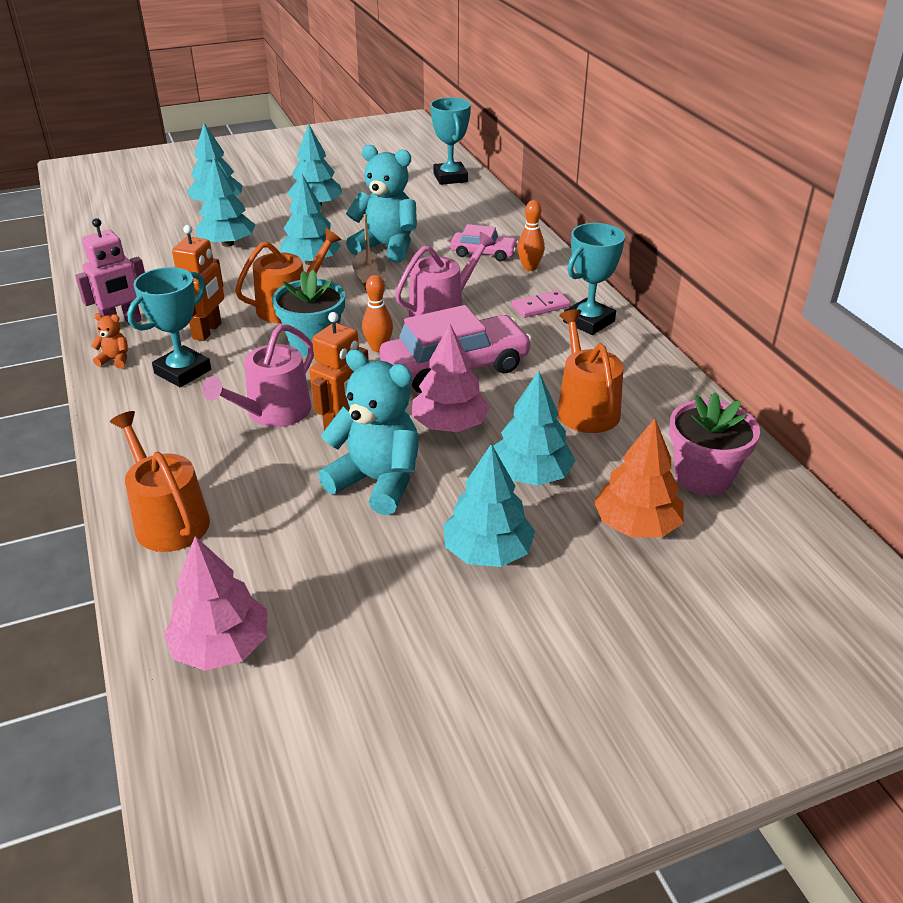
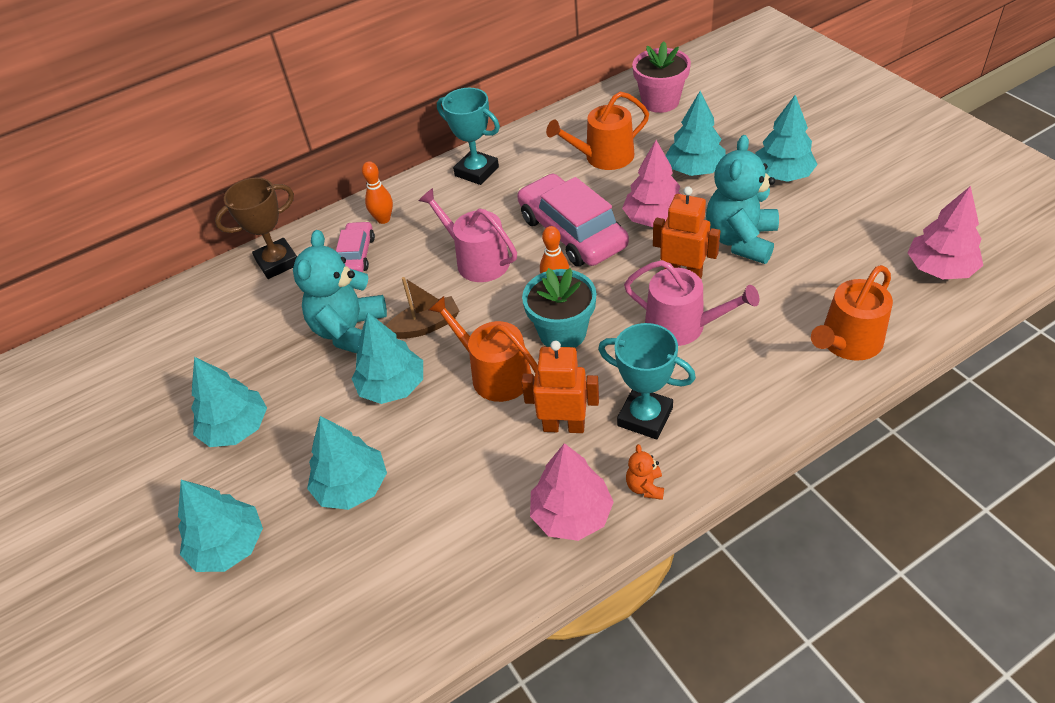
camera: 95 degrees left, 10 degrees up
pink robot [75,218,145,325] -> pink tree [530,443,614,541]
turquoise trophy [430,97,471,185] -> none
pink domino [512,290,571,318] -> none
orange tree [594,418,684,537] -> none
none -> brown trophy [215,177,297,279]

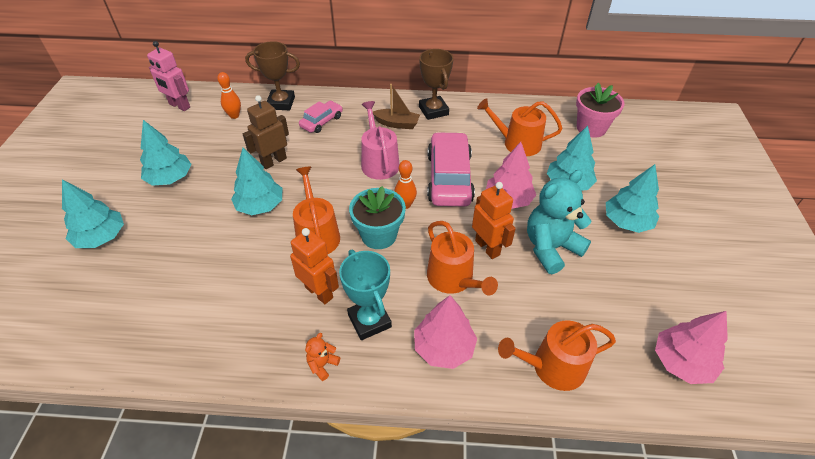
camera: 30 degrees right, 0 degrees up
turquoise teddy bear [293,230,387,353] -> brown robot [243,95,289,169]
turquoise tree [307,416,387,510] -> none
orange bowling pin [362,161,393,224] -> orange bowling pin moved to [217,72,241,119]
brown boat [386,277,459,339] -> brown boat moved to [373,84,420,129]
turquoise trophy [437,88,500,185] -> brown trophy [419,49,454,120]
pink tree [530,443,614,541] -> pink tree moved to [414,295,477,369]
pink watering can [624,260,759,346] -> orange watering can [427,221,498,295]
none -> pink robot [147,41,190,111]

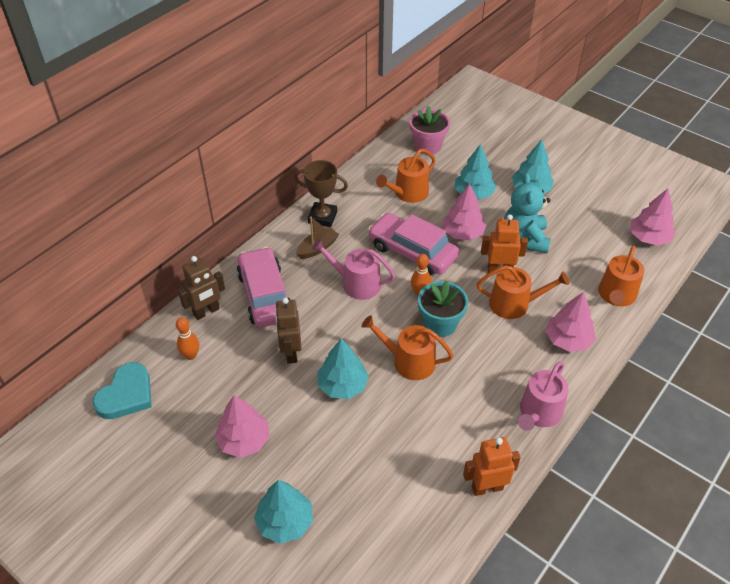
camera: 55 degrees left, 0 degrees up
turquoise tree [140,120,191,186] -> pink tree [214,395,270,458]
pink robot [147,41,190,111] -> turquoise heart [93,362,152,419]
brown trophy [245,41,300,110] -> brown robot [178,256,225,320]
orange robot [290,228,339,304] -> orange robot moved to [463,437,521,496]
pink car [299,101,343,133] -> pink car [237,247,291,328], size x1.85
orange teddy bear [305,333,340,381] -> pink watering can [518,361,569,431]
turquoise trophy [339,250,392,340] -> none

